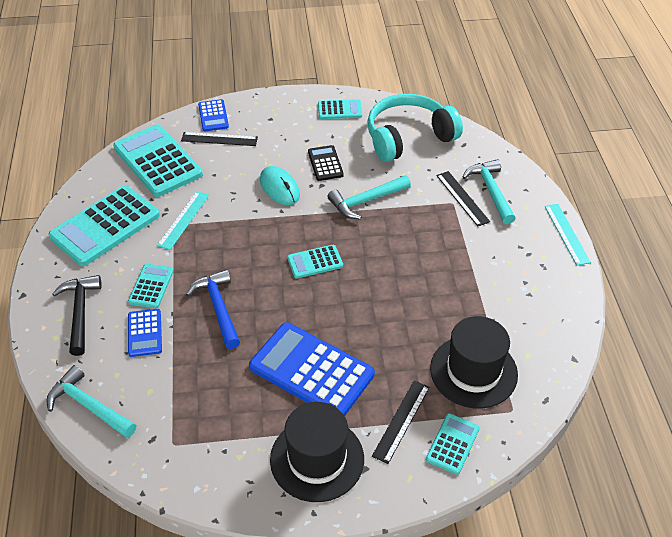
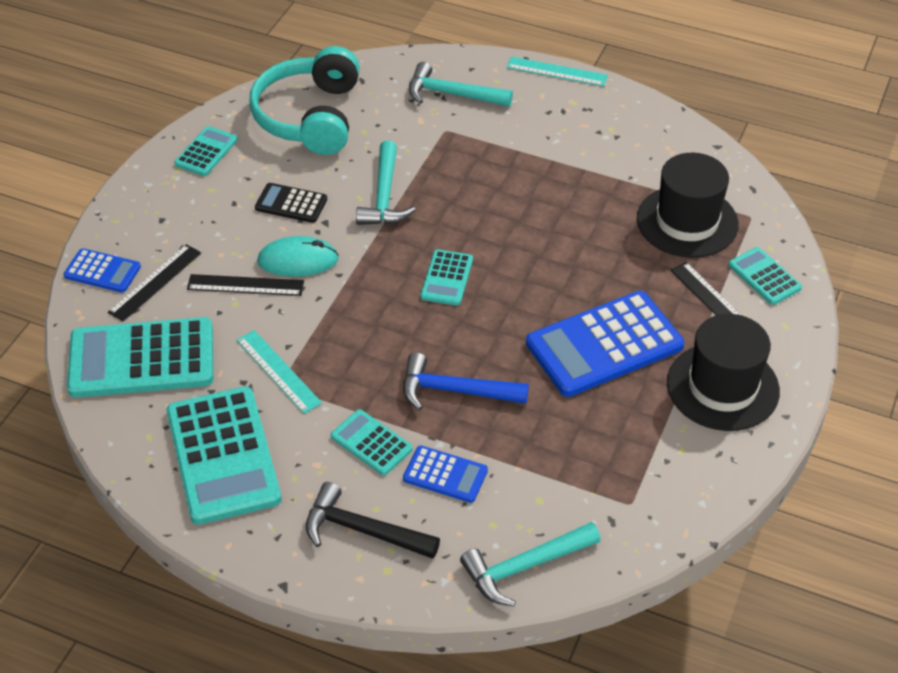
camera: 60 degrees left, 0 degrees up
black ruler [437,171,490,226] -> black ruler moved to [187,274,304,296]

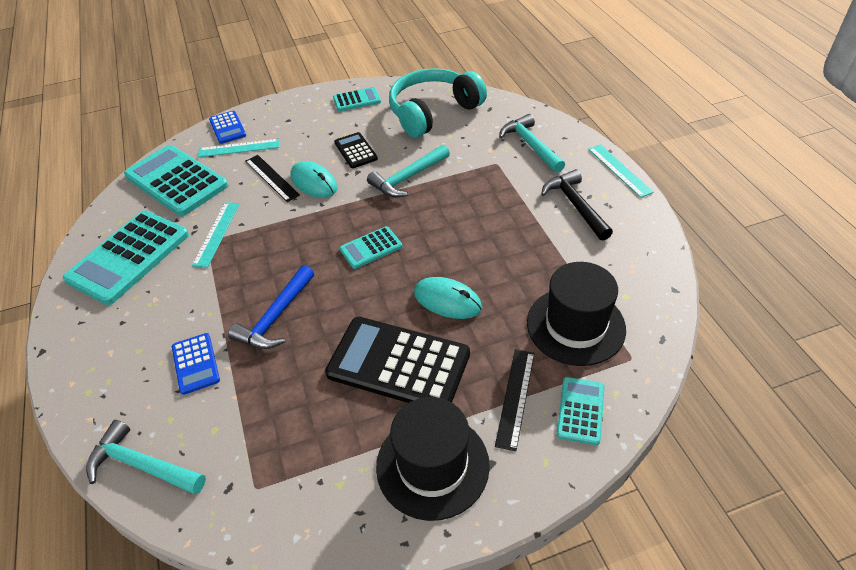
camera: 50 degrees right, 0 degrees up
black ruler [108,244,201,322] -> turquoise ruler [198,139,279,157]
black hammer [306,482,440,559] -> black hammer moved to [541,169,613,241]
turquoise calculator [331,409,413,475] -> none
blue hammer [403,352,529,410] -> blue hammer turned 120 degrees counterclockwise [228,265,314,349]
blue calculator [526,291,684,397] -> black calculator [325,317,470,403]
none -> turquoise mouse [414,277,482,319]

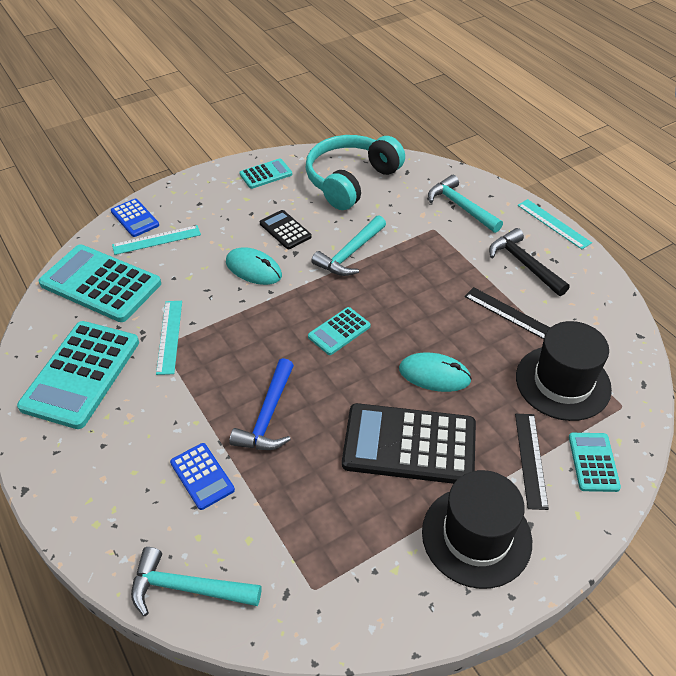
camera: 15 degrees left, 0 degrees up
black ruler [245,155,300,202] -> black ruler moved to [465,287,550,339]

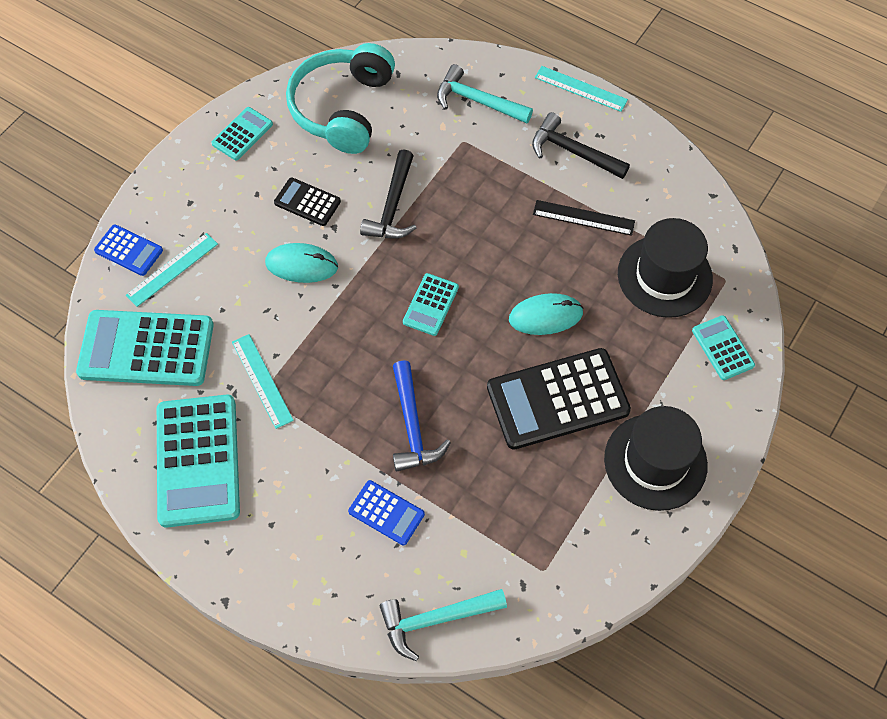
camera: 25 degrees left, 15 degrees up
turquoise hammer [311,215,386,276] -> black hammer [360,149,416,239]
black ruler [515,414,549,510] -> none

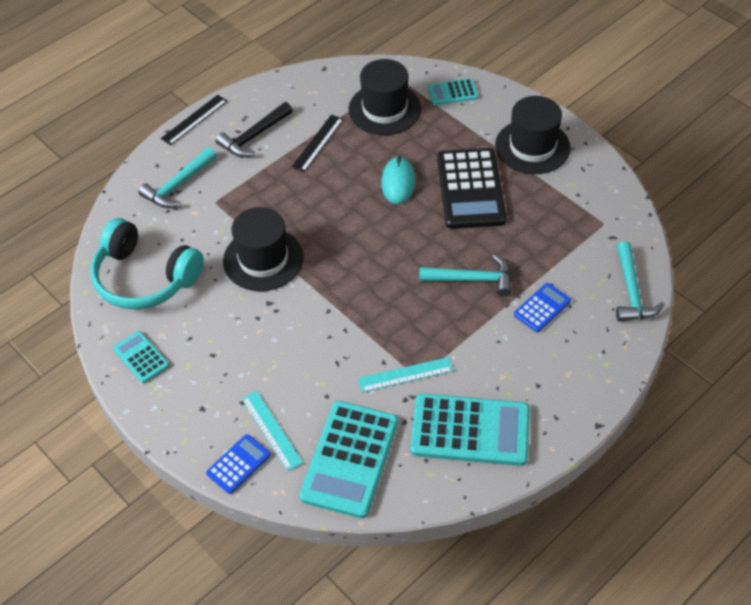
camera: 75 degrees left, 10 degrees down
turquoise mouse [265,243,338,283] -> none
black calculator [274,177,341,226] -> none
black hammer [360,149,416,239] -> black hat [223,207,304,291]
blue hammer [393,360,451,472] -> turquoise hammer [419,254,512,297]
turquoise calculator [403,273,459,336] -> none
turquoise ruler [535,66,628,112] -> black ruler [161,95,227,145]

